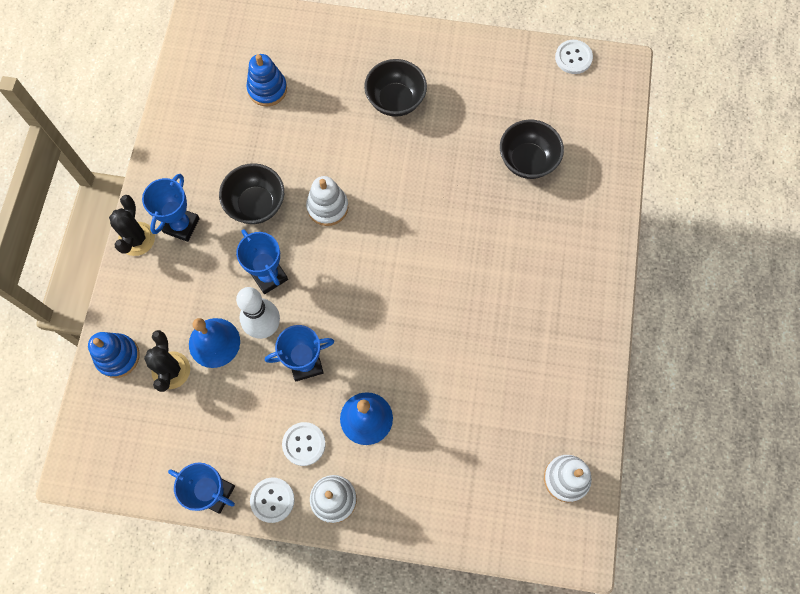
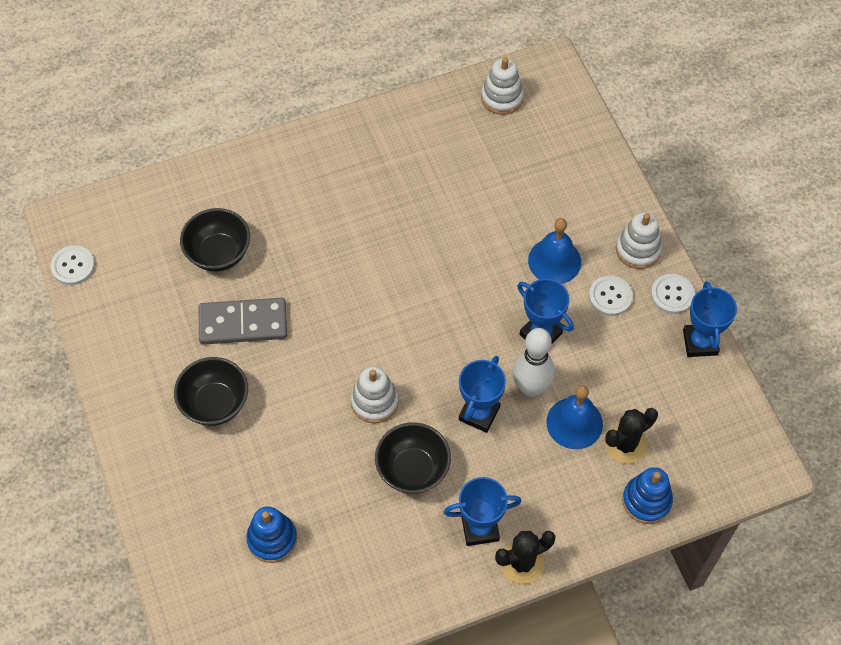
camera: 120 degrees left, 10 degrees down
none -> grey domino [199,298,287,345]

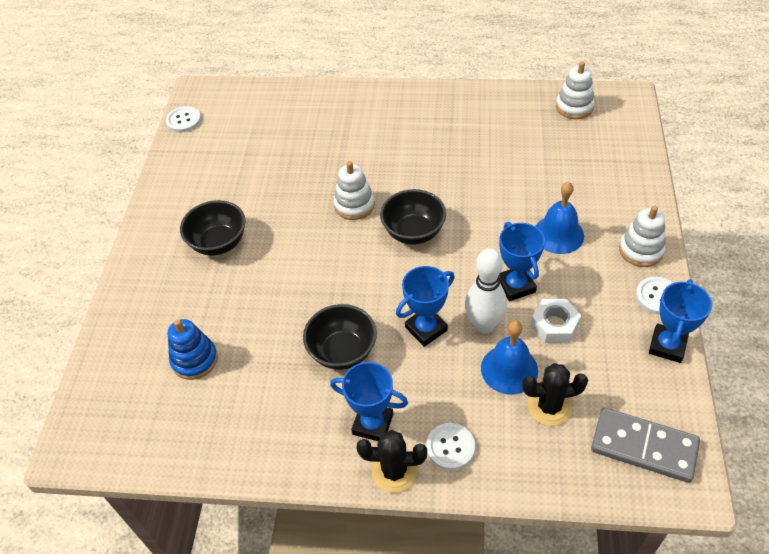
camera: 30 degrees right, 10 degrees down
black bowl [180,208,250,271] -> black bowl moved to [380,189,446,245]
grey domino [199,298,287,345] -> grey domino moved to [591,408,700,483]
white stacking toy [351,366,399,423] -> white stacking toy moved to [334,161,375,220]
white button [589,276,633,316] -> white button moved to [426,423,475,470]
blue stacking toy [622,467,673,524] -> none
none -> white nut [531,299,581,343]

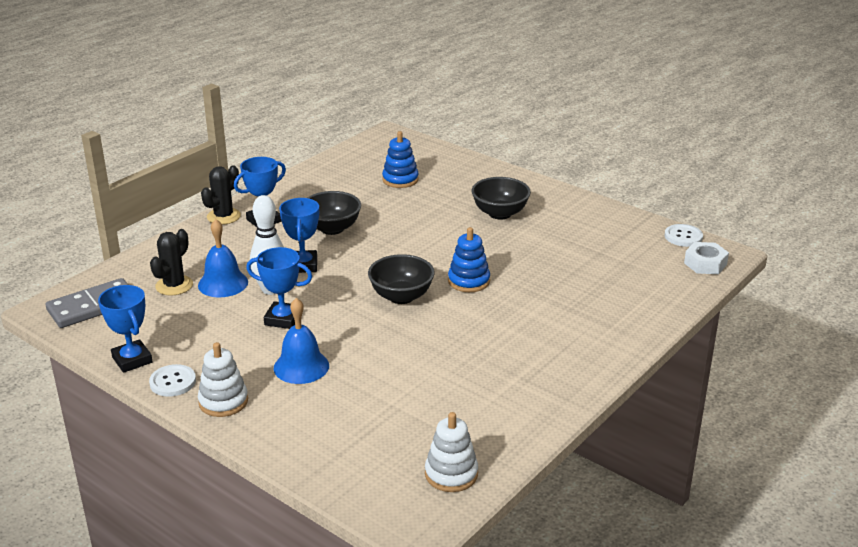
camera: 120 degrees right, 20 degrees down
white stacking toy [334,161,375,220] -> blue stacking toy [448,227,490,292]
white button [426,423,475,470] -> none
white nut [531,299,581,343] -> white nut moved to [684,242,729,274]

